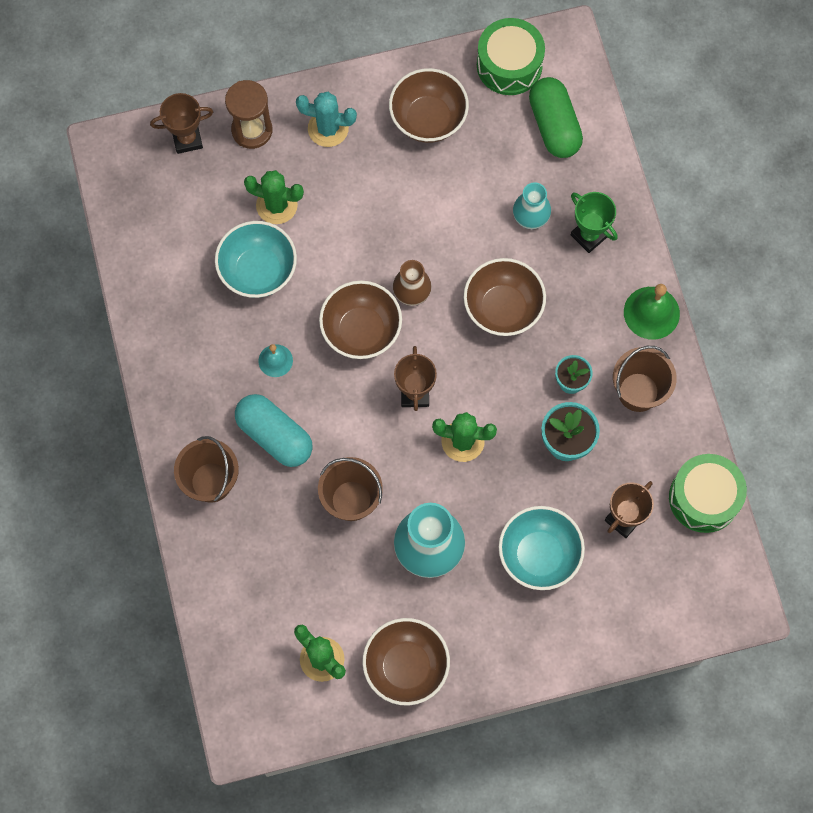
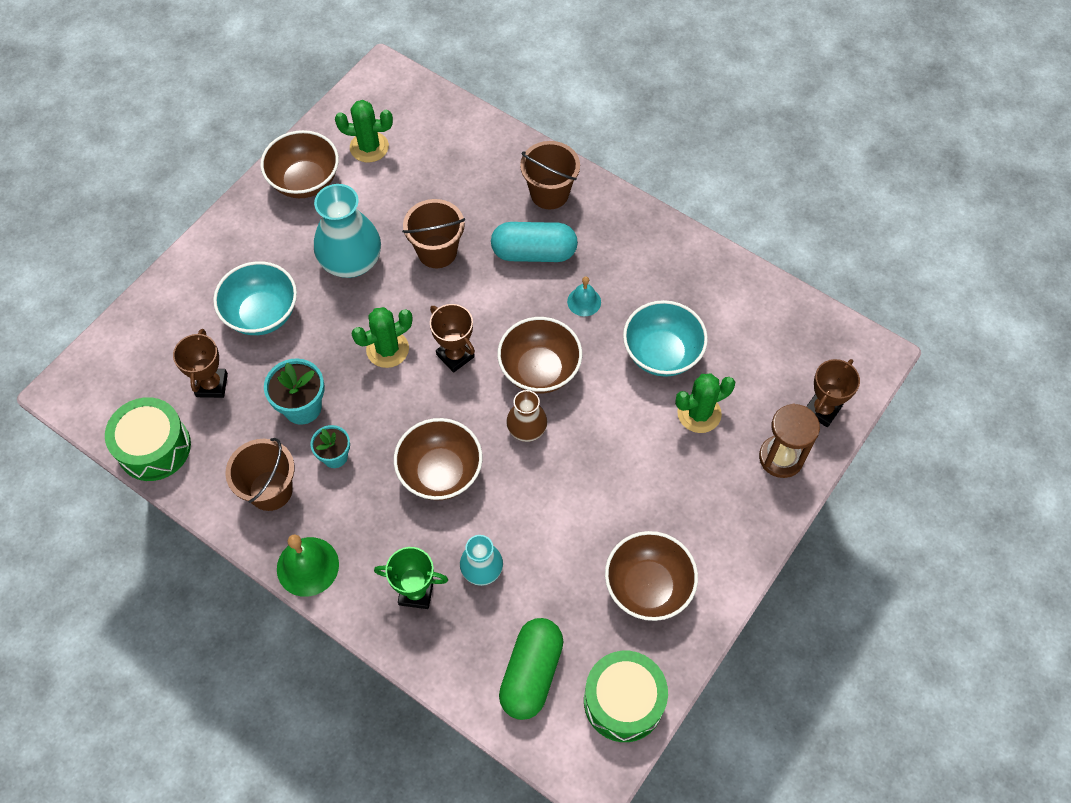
camera: 140 degrees right, 10 degrees down
turquoise cactus [296,92,357,147] -> none
green capsule [529,77,583,158] -> green capsule turned 75 degrees clockwise [499,618,563,720]

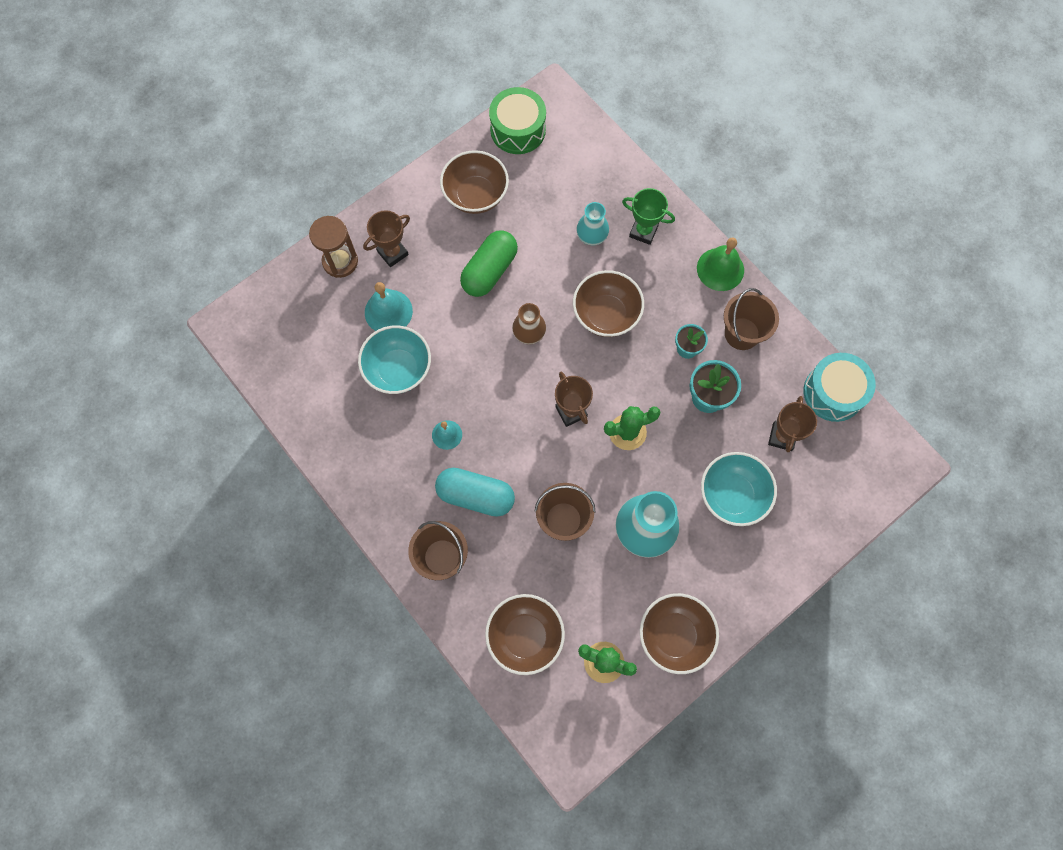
camera: 165 degrees left, 10 degrees up
green drum [105,397,191,481] -> turquoise drum [803,353,876,422]
brown bowl [497,317,582,394] -> brown bowl moved to [485,594,565,675]
green capsule [499,618,563,720] -> green capsule moved to [460,230,518,297]
green cactus [675,374,735,433] -> turquoise bell [365,282,413,331]
brown trophy [806,359,860,427] -> brown trophy moved to [363,210,410,267]

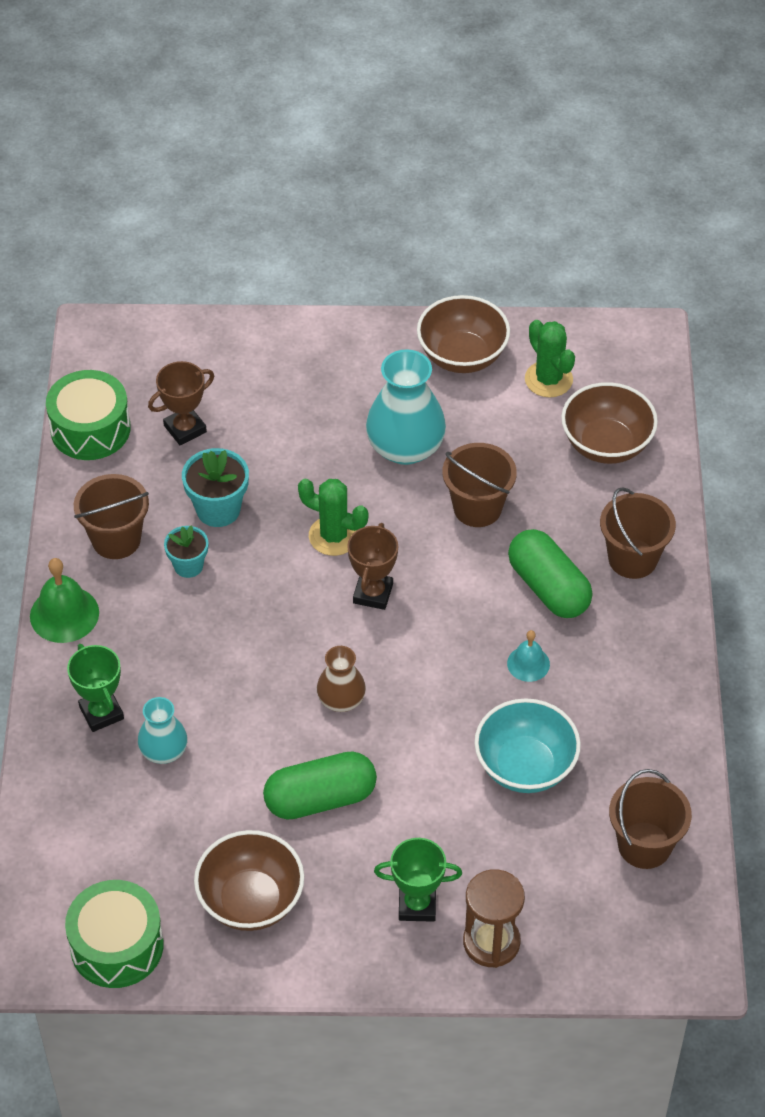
camera: 140 degrees left, 20 degrees down
brown trophy [363,210,410,267] -> green trophy [374,838,462,922]
turquoise bell [365,282,413,331] -> none
turquoise capsule [435,468,515,517] -> green capsule [508,529,593,618]
brown bowl [573,270,644,337] -> none
turquoise bowl [701,452,777,526] -> none
turquoise drum [803,353,876,422] -> green drum [46,370,131,460]
none -> brown bucket [609,769,692,869]

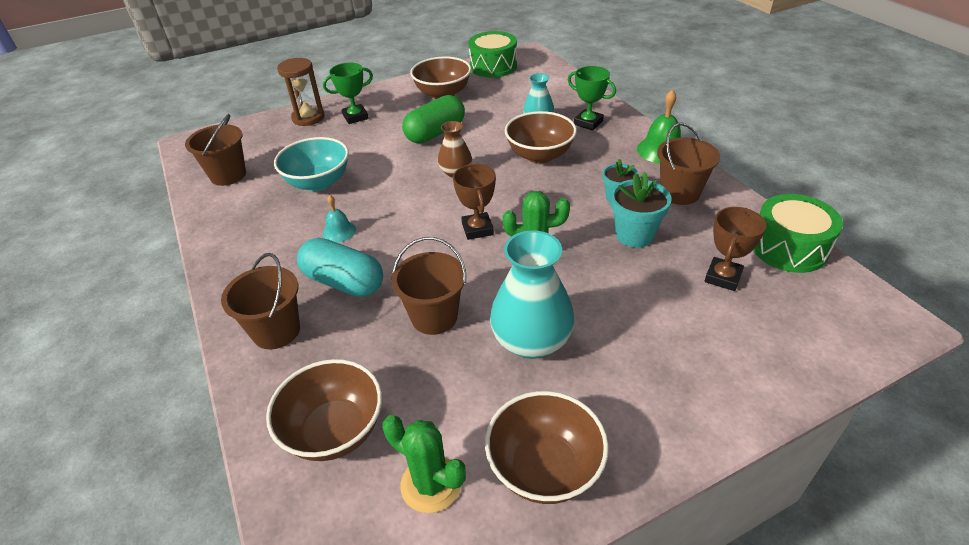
camera: 155 degrees right, 10 degrees down
green capsule [508,529,593,618] -> turquoise capsule [297,238,383,297]
none -> brown bowl [505,111,577,163]

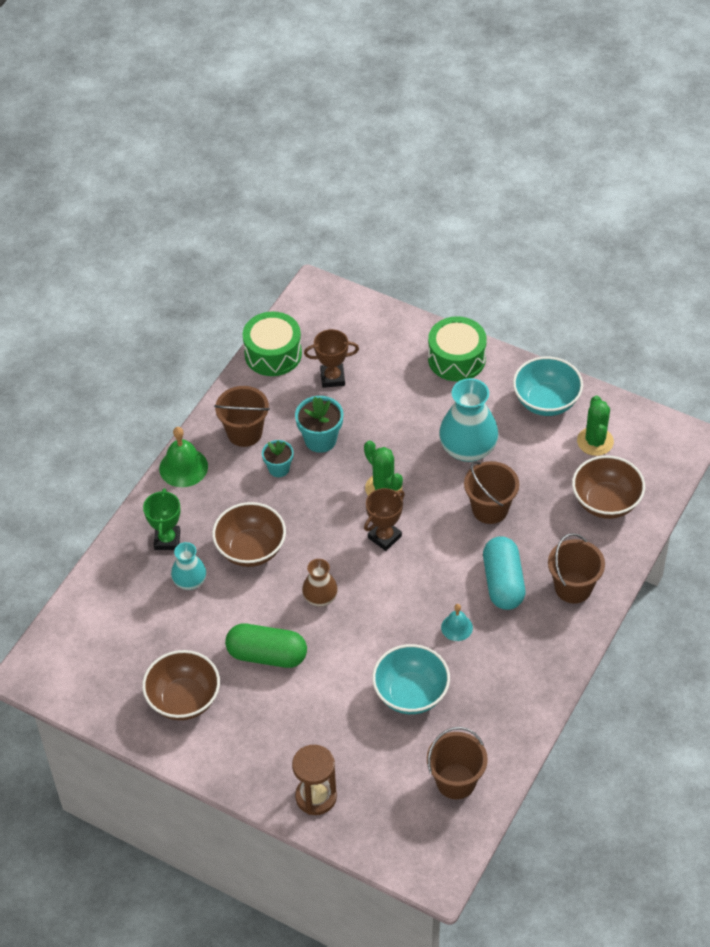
camera: 125 degrees left, 10 degrees up
green trophy [323,63,373,124] -> none
green drum [468,31,517,77] -> green drum moved to [428,316,487,381]
brown bowl [485,391,609,504] -> turquoise bowl [513,357,583,416]

